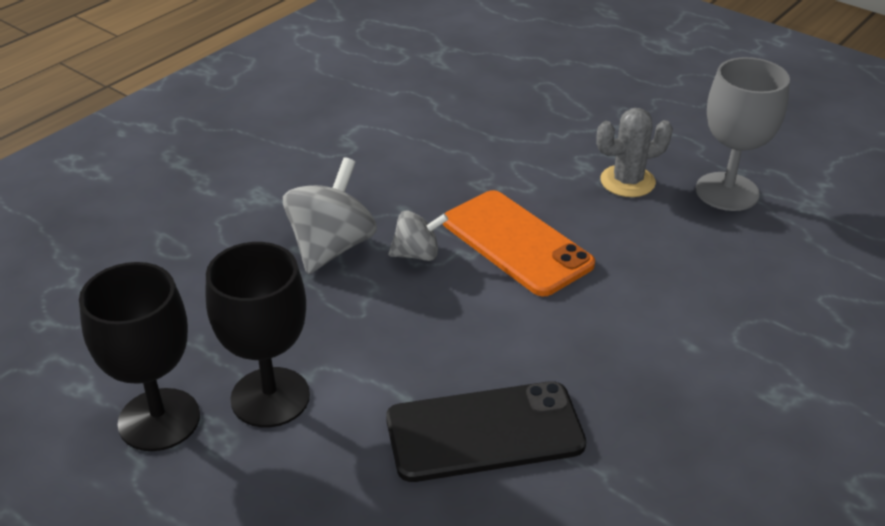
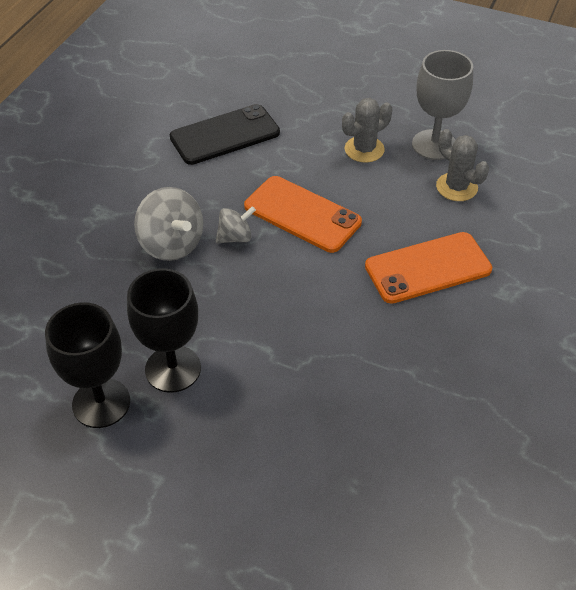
camera: 15 degrees left, 10 degrees up
grey spinning top [283,157,377,274] -> grey spinning top turned 135 degrees clockwise [134,187,203,261]
black phone [386,381,586,482] -> black phone moved to [170,104,280,165]
none -> orange phone [365,232,492,304]
none -> grey cactus [436,129,489,201]

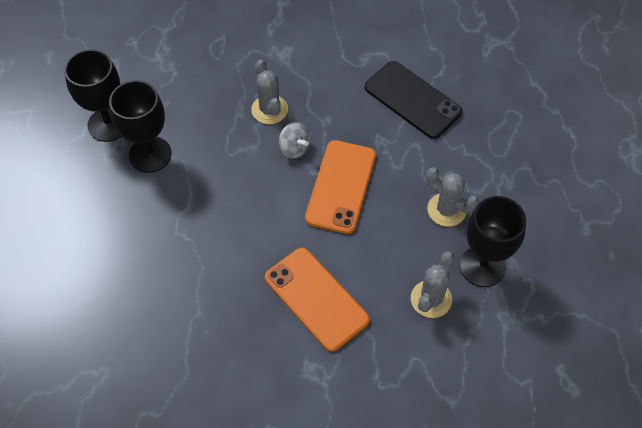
camera: 70 degrees right, 10 degrees up
grey spinning top [134,187,203,261] -> grey cactus [251,60,288,124]
grey goblet [412,50,473,160] -> black goblet [460,196,527,287]

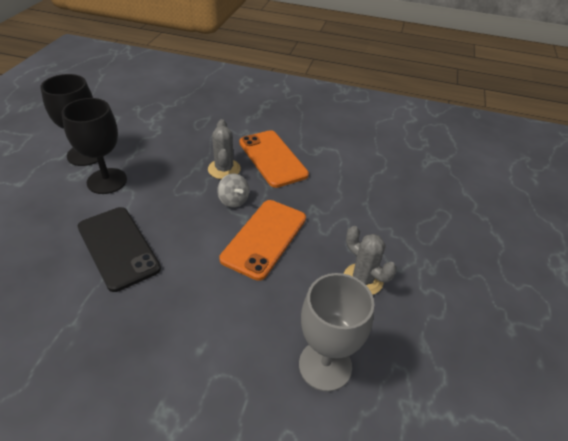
camera: 10 degrees right, 15 degrees down
orange phone [265,248,370,352] -> orange phone moved to [239,130,309,188]
black phone [365,61,463,139] -> black phone moved to [78,207,161,292]
grey cactus [411,251,454,318] -> grey goblet [299,273,374,392]
black goblet [460,196,527,287] -> none

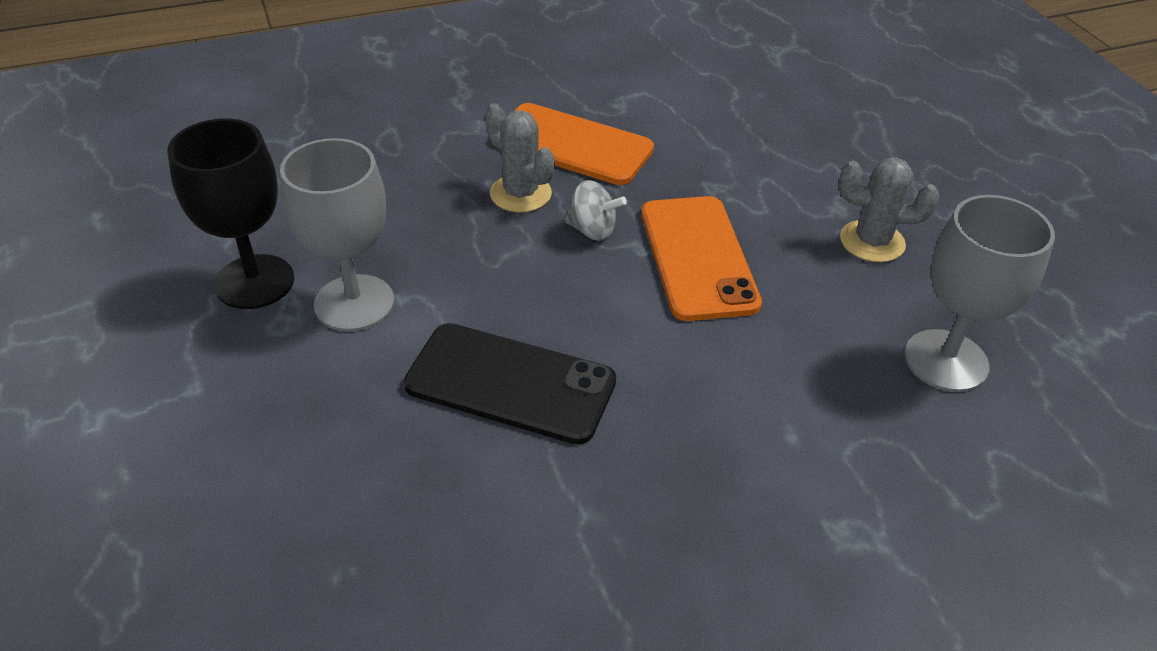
camera: 35 degrees left, 0 degrees up
black goblet [61,98,127,194] -> grey goblet [280,138,394,331]

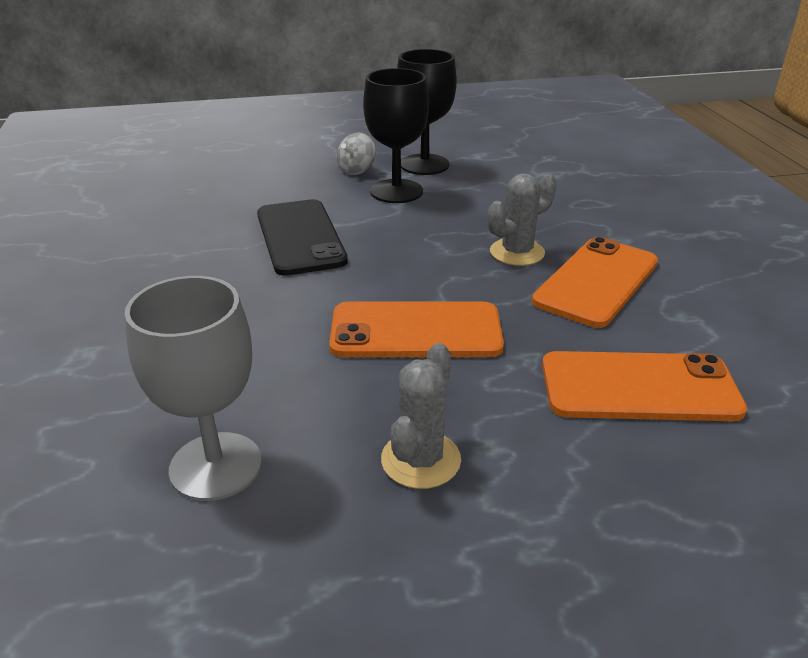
camera: 100 degrees right, 10 degrees down
grey goblet [280,138,394,331] -> black goblet [363,68,429,203]
black phone [404,323,616,445] -> black phone turned 45 degrees counterclockwise [257,199,348,276]
grey spinning top [563,180,627,241] -> grey spinning top moved to [337,133,376,175]
none -> orange phone [542,351,747,421]

